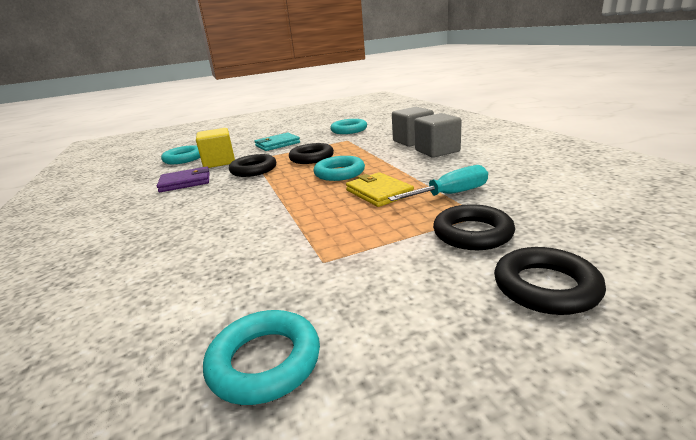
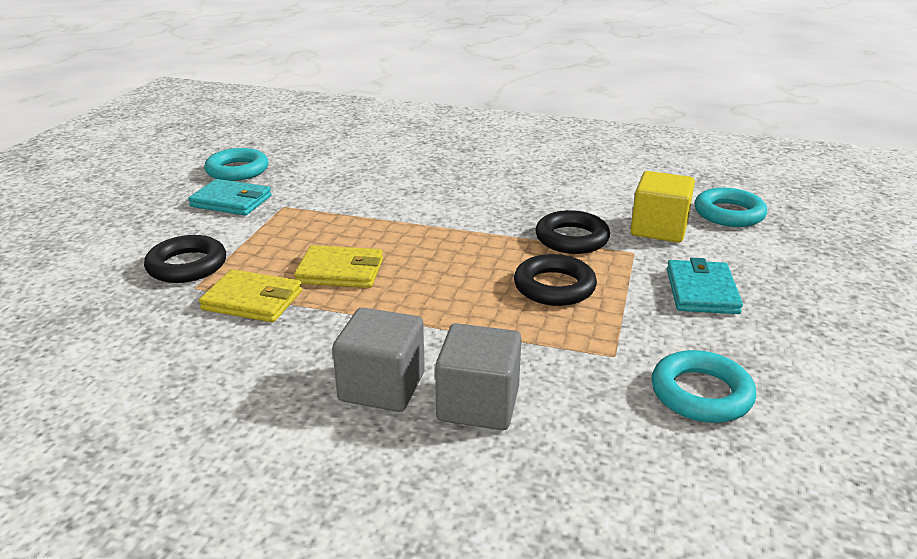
camera: 125 degrees right, 5 degrees up
purple wallet [157,167,210,192] -> none
turquoise ring [314,156,365,181] -> none
turquoise screwdriver [388,165,488,201] -> yellow wallet [199,269,302,322]
black ring [494,247,606,315] -> none
none -> turquoise wallet [188,179,272,216]

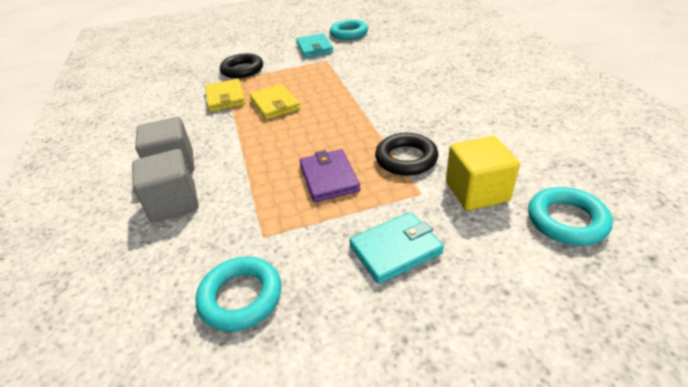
camera: 60 degrees right, 10 degrees up
black ring [514,254,597,306] -> purple wallet [299,149,360,202]

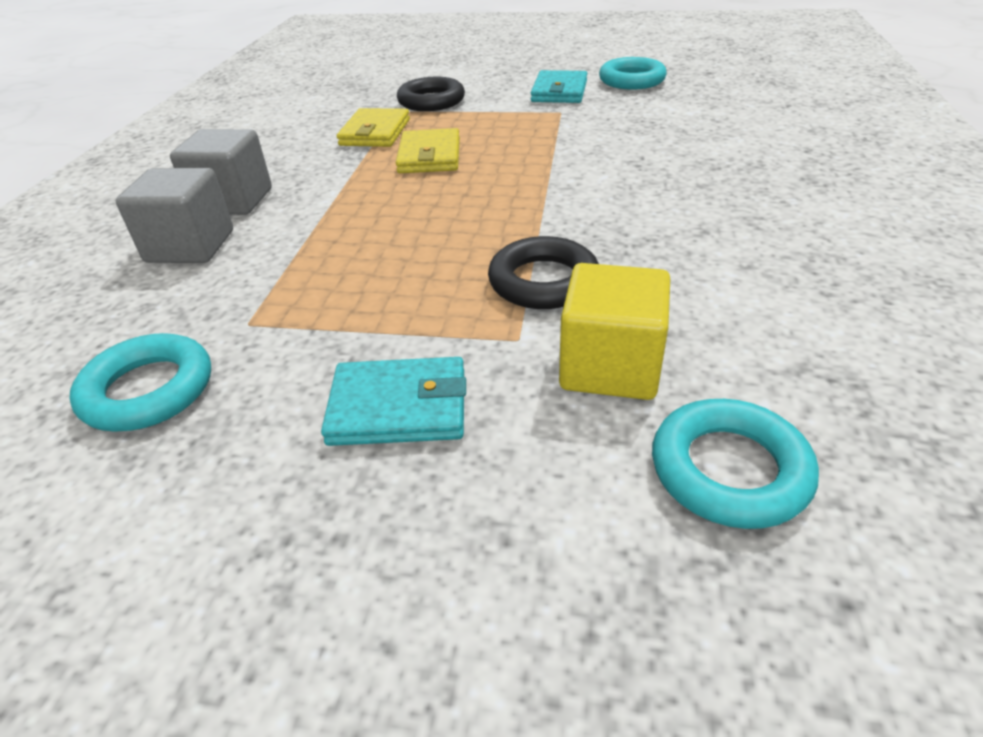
camera: 25 degrees right, 0 degrees up
purple wallet [299,149,360,202] -> none

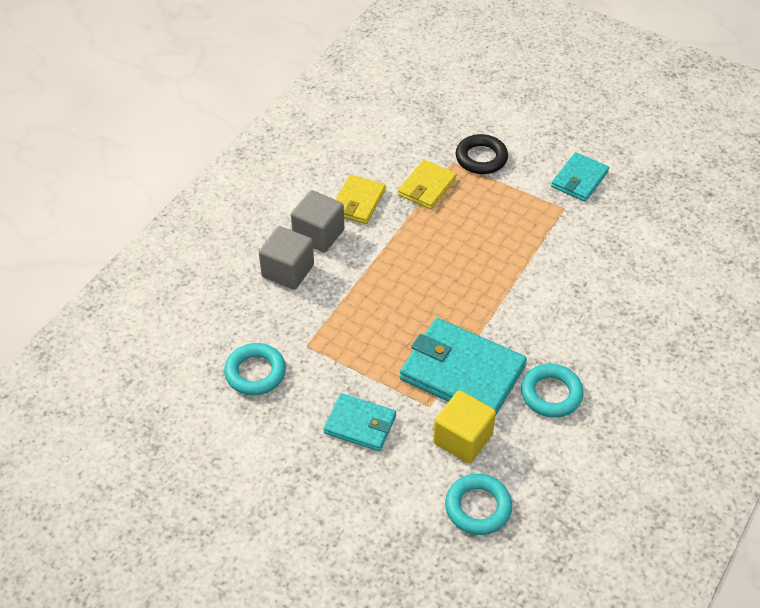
camera: 20 degrees right, 10 degrees up
yellow wallet [396,128,460,173] -> yellow wallet moved to [335,175,386,224]
black ring [488,236,599,309] -> turquoise wallet [400,318,527,417]
turquoise ring [599,57,667,90] -> turquoise ring moved to [521,364,584,418]

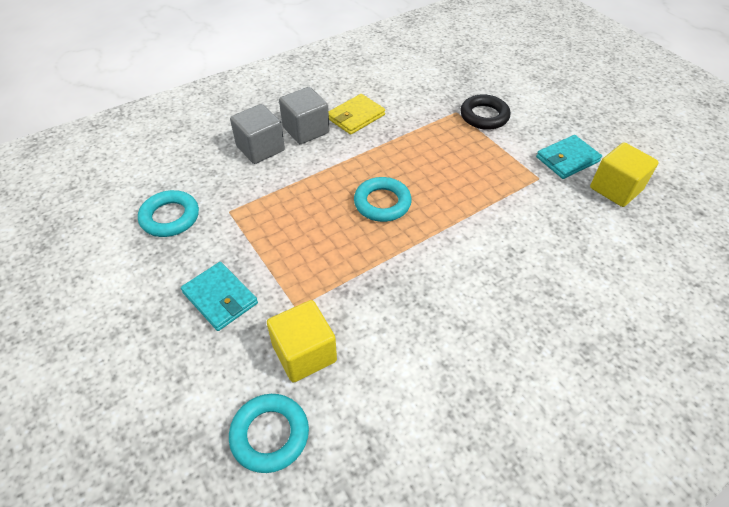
camera: 25 degrees right, 0 degrees up
yellow wallet [398,160,457,209] -> none
turquoise wallet [400,318,527,417] -> none
turquoise ring [521,364,584,418] -> turquoise ring moved to [354,177,412,222]
none -> yellow cube [590,142,659,207]

